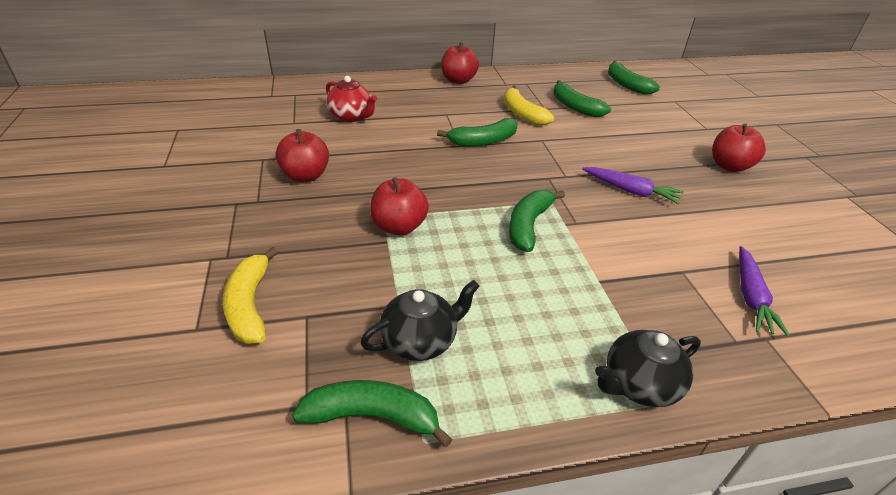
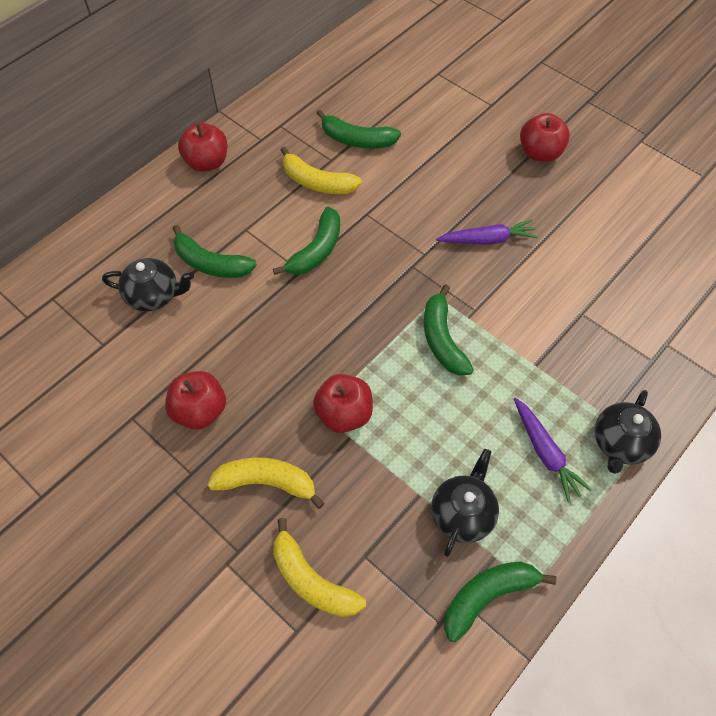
camera: 35 degrees left, 20 degrees up
red teapot [326,76,377,122] -> black teapot [102,258,194,311]
green banana [608,61,660,95] -> green banana moved to [173,225,257,278]
purple carrot [739,246,790,337] -> purple carrot moved to [514,398,592,503]
none -> yellow banana [208,458,325,509]

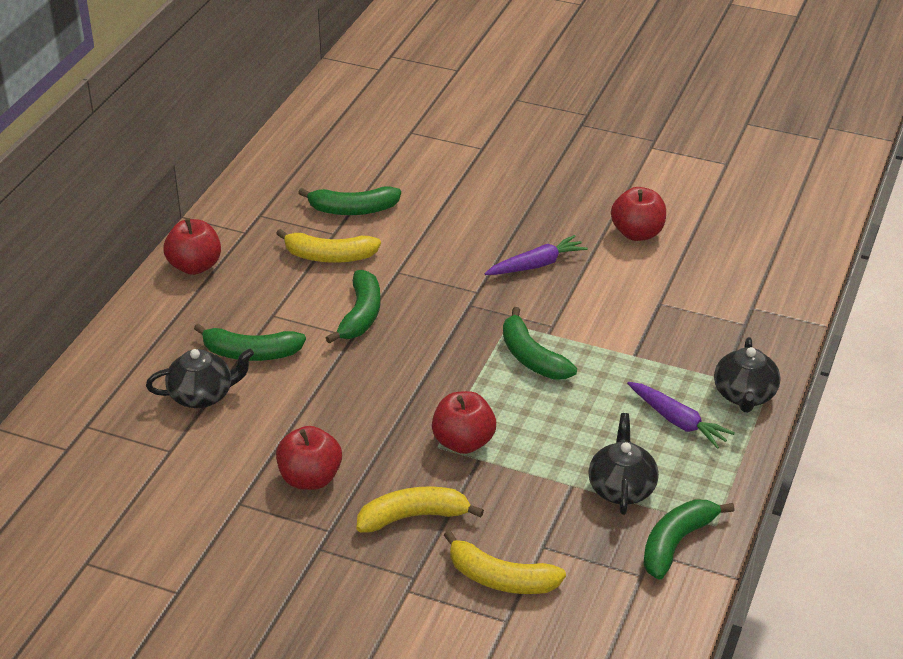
camera: 20 degrees left, 20 degrees down
red apple [520,113,570,162] -> red apple moved to [611,187,666,241]

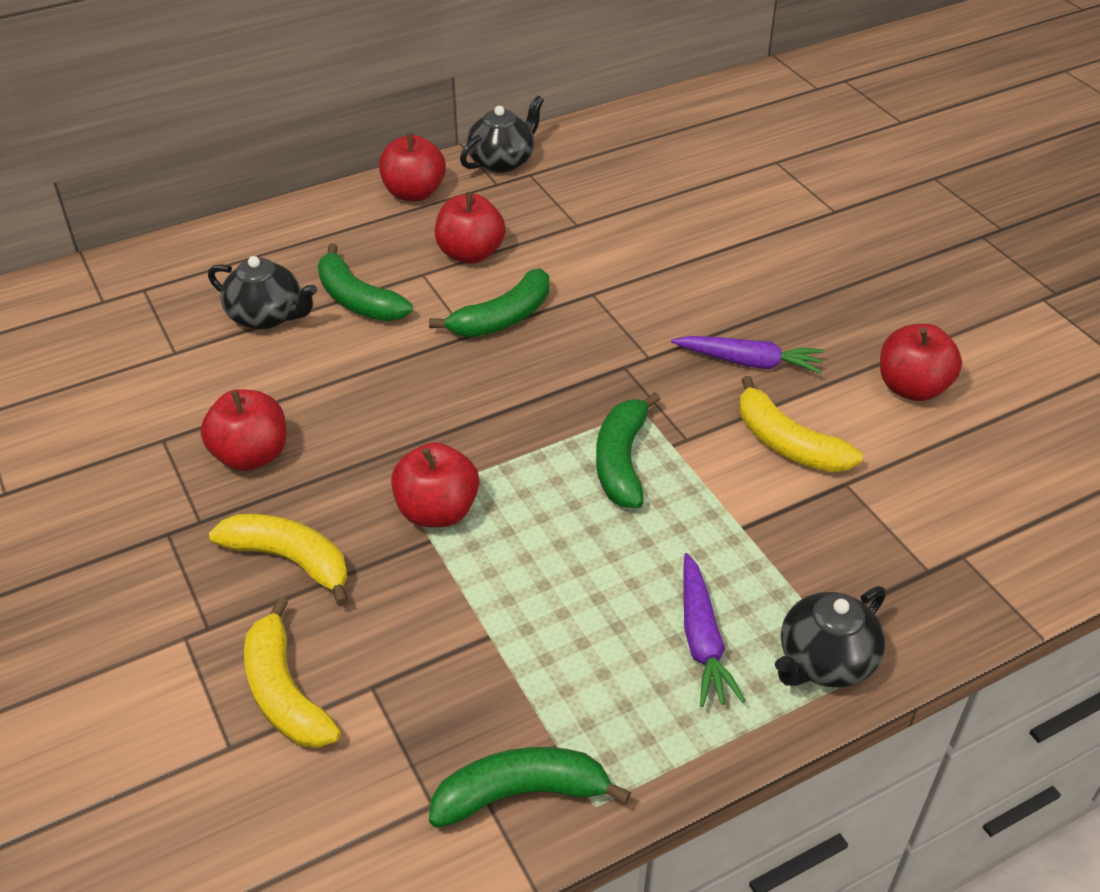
camera: 40 degrees right, 5 degrees up
yellow banana [276,229,381,263] -> yellow banana moved to [739,376,863,473]
green banana [298,186,401,215] -> none
black teapot [588,413,659,515] -> black teapot moved to [460,95,544,173]
none -> red apple [435,192,506,264]

